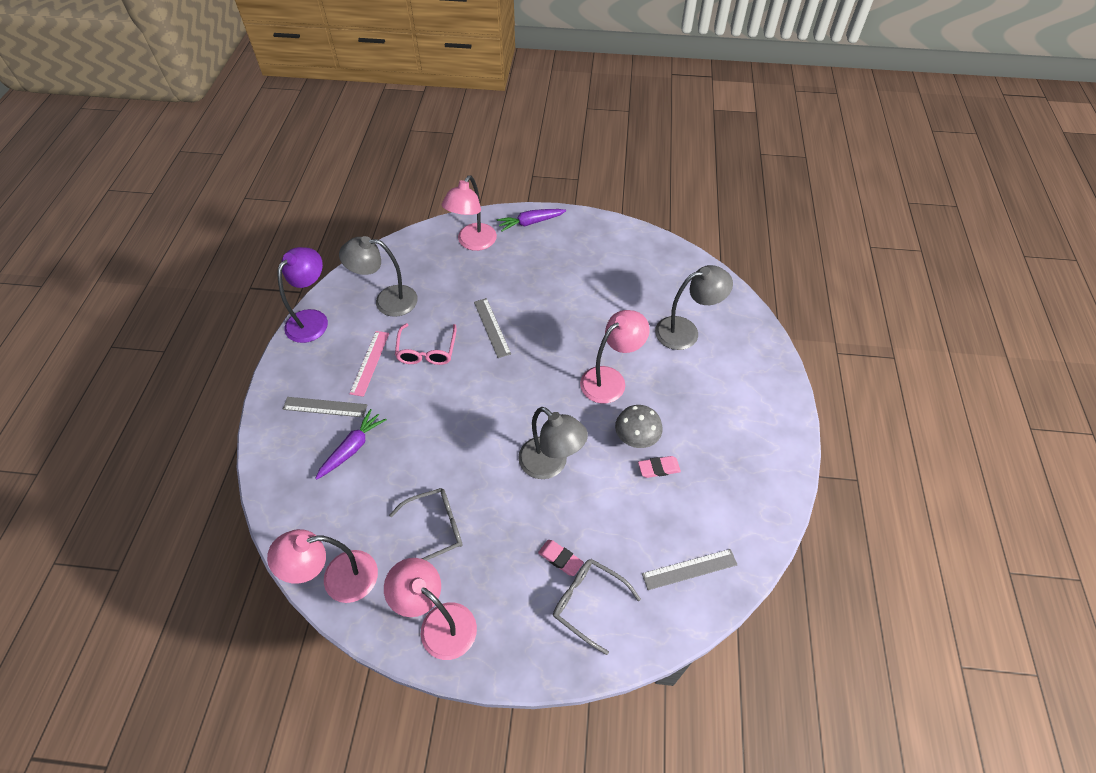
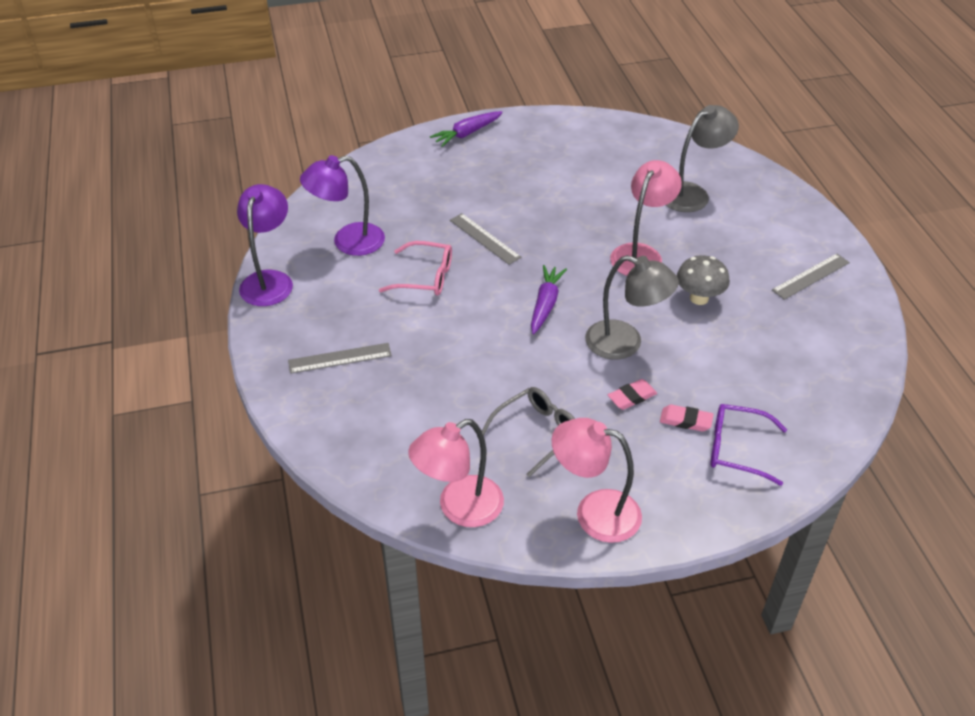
camera: 20 degrees left, 10 degrees down
purple carrot [315,409,387,480] -> purple carrot moved to [531,265,567,334]
grey lamp [339,236,418,317] -> purple lamp [300,155,385,256]
pink ruler [349,331,389,397] -> none
pink glasses [395,323,457,365] -> pink glasses turned 60 degrees counterclockwise [379,241,452,295]
pink lamp [442,175,497,251] -> none
grey glasses [553,559,641,655] -> purple glasses [710,404,787,486]
pink eraser [638,456,681,478] -> pink eraser moved to [608,379,657,410]
grey ruler [642,549,738,590] -> grey ruler moved to [772,254,850,300]

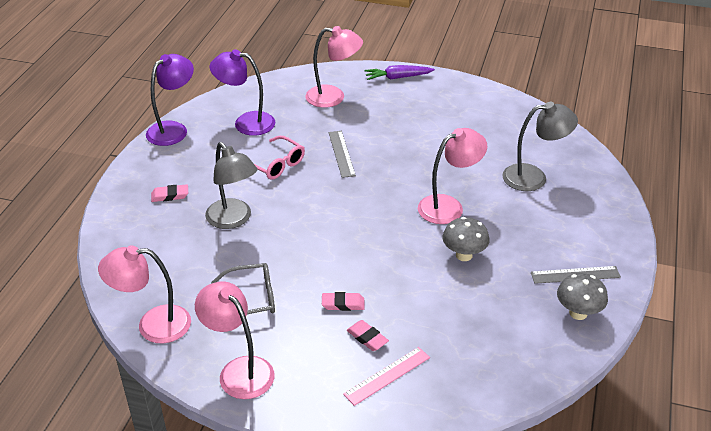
camera: 30 degrees right, 5 degrees down
grey ruler [288,343,392,374] -> pink eraser [151,184,188,202]
purple carrot [531,265,567,334] -> none
grey lamp [585,255,679,360] -> grey lamp moved to [205,142,257,229]
purple glasses [710,404,787,486] -> pink ruler [343,347,430,406]
none -> pink lamp [306,26,363,108]
none -> grey mushroom [557,273,608,320]

